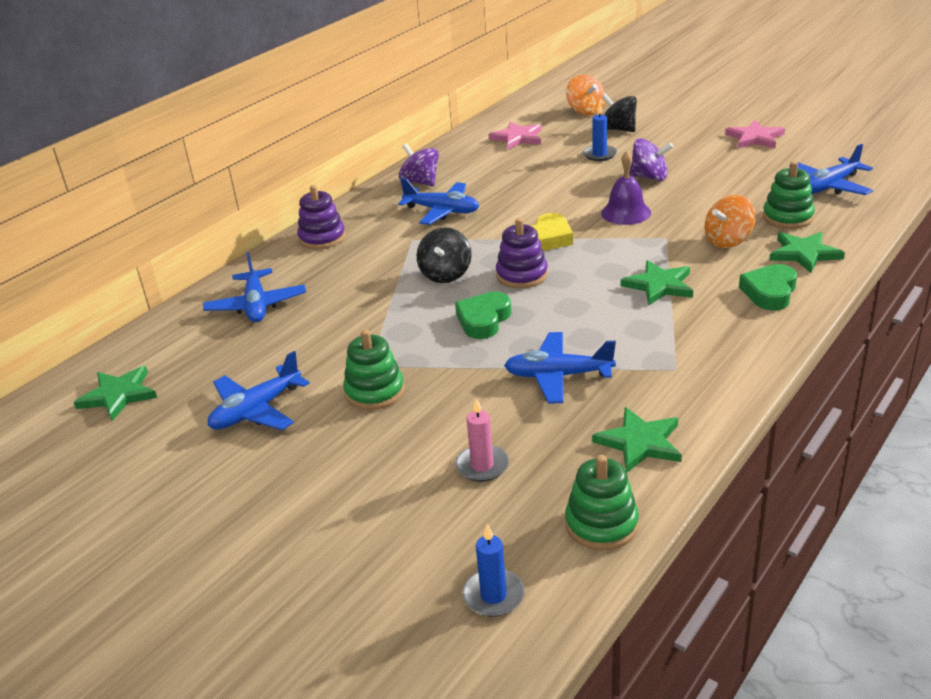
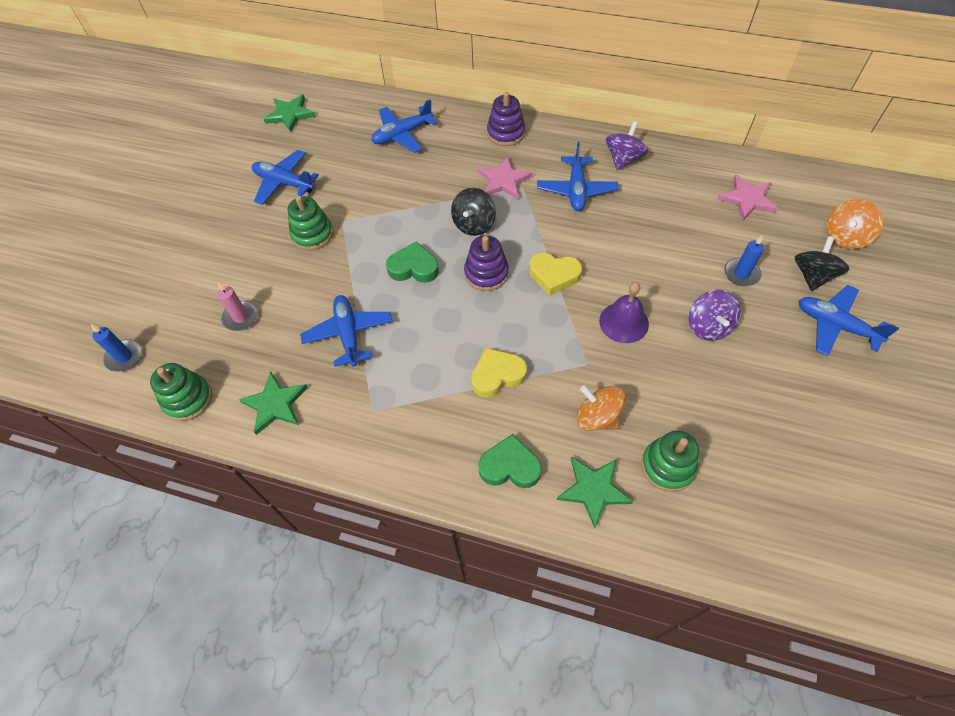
camera: 70 degrees right, 25 degrees up
black spinning top [417,227,472,283] -> black spinning top turned 60 degrees counterclockwise [451,188,496,236]
green star [621,260,693,305] -> yellow heart [471,348,527,398]
pink star [725,120,785,148] -> pink star moved to [478,157,533,199]
blue plane [789,144,873,195] -> blue plane moved to [799,285,899,356]

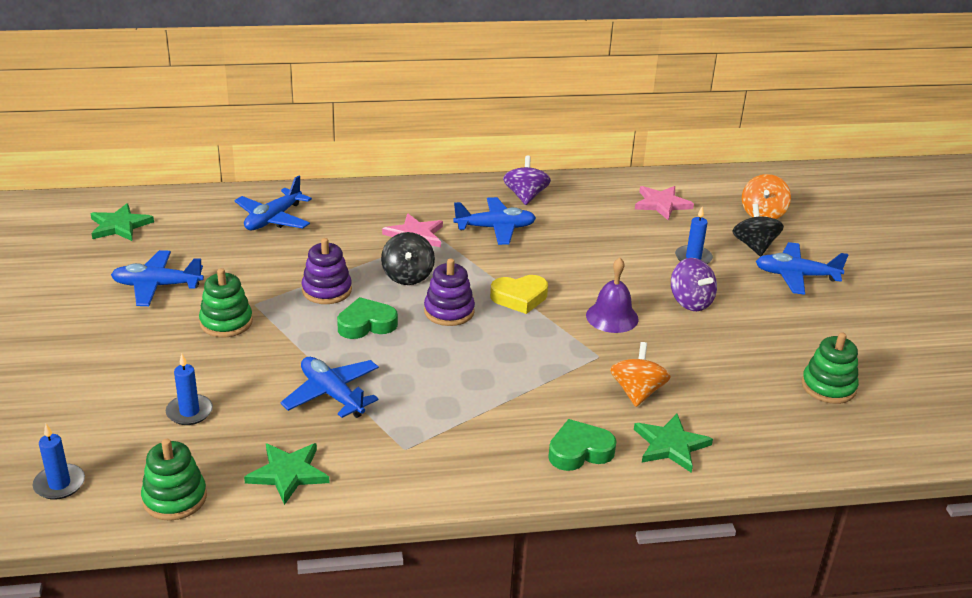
camera: 30 degrees left, 25 degrees down
pink candle [217,282,258,331] -> blue candle [166,354,213,425]
yellow heart [471,348,527,398] -> none
purple stacking toy [487,92,525,146] -> purple stacking toy moved to [302,238,352,304]
blue plane [537,142,618,211] -> blue plane turned 75 degrees counterclockwise [453,197,536,245]
orange spinning top [577,385,626,431] -> orange spinning top turned 90 degrees clockwise [610,342,671,407]
green stacking toy [641,431,699,492] -> green stacking toy moved to [802,332,859,404]

